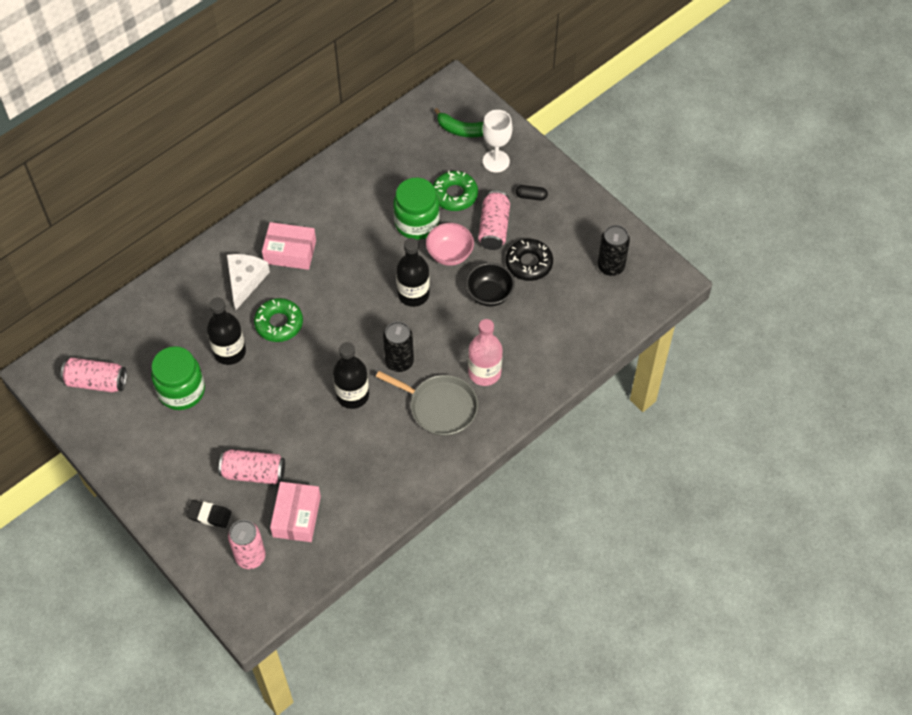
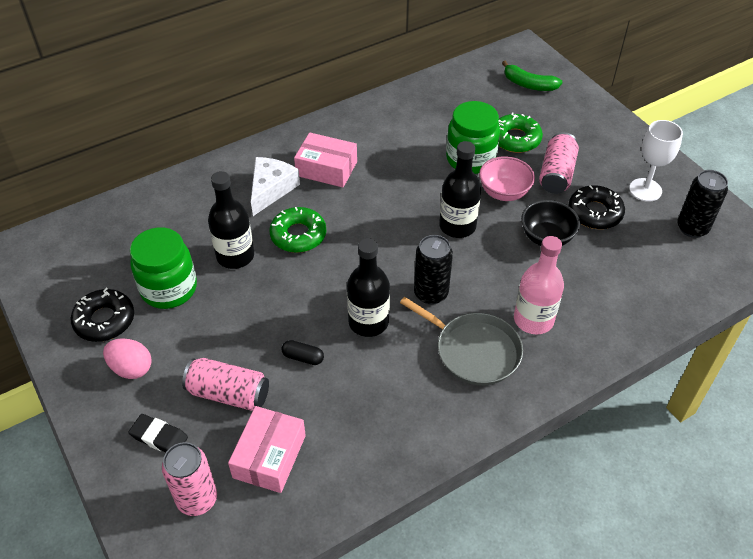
camera: 10 degrees right, 10 degrees down
pink can [61,357,127,393] -> none
white goblet [482,110,512,173] -> white goblet moved to [629,120,683,202]
black capsule [516,185,548,201] -> black capsule moved to [281,340,324,365]
none -> black donut [70,288,134,342]
none -> pink egg [103,338,152,379]

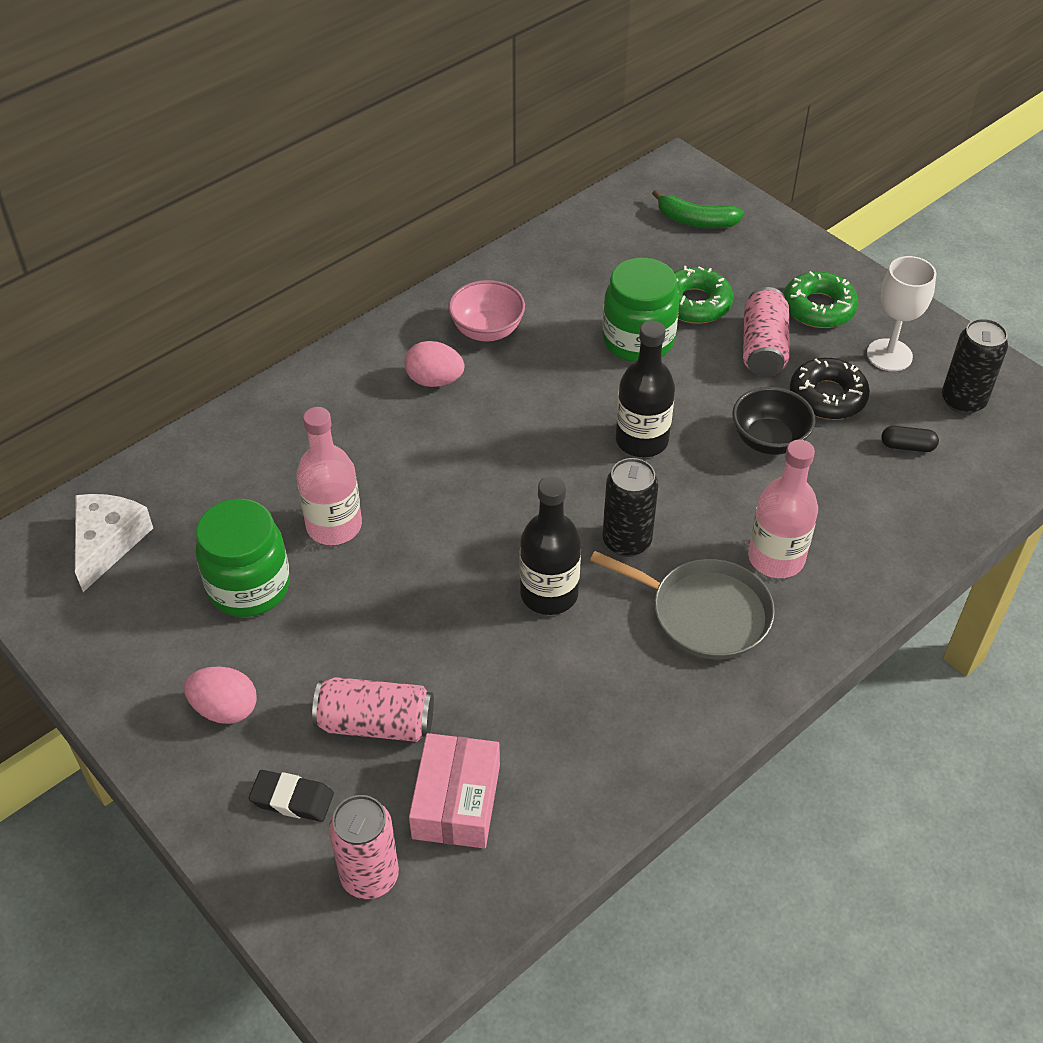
camera: 10 degrees left, 0 degrees up
black donut [70,288,134,342] -> none
black bottle [208,171,254,269] -> pink bottle [297,407,362,545]
white cheese [251,157,300,216] -> white cheese moved to [75,494,153,592]
green donut [269,207,326,253] -> green donut moved to [784,271,858,328]
black capsule [281,340,324,365] -> black capsule moved to [881,426,939,452]
pink box [294,132,357,187] -> pink egg [404,341,465,387]
pink bowl [479,156,535,201] -> pink bowl moved to [448,280,525,341]

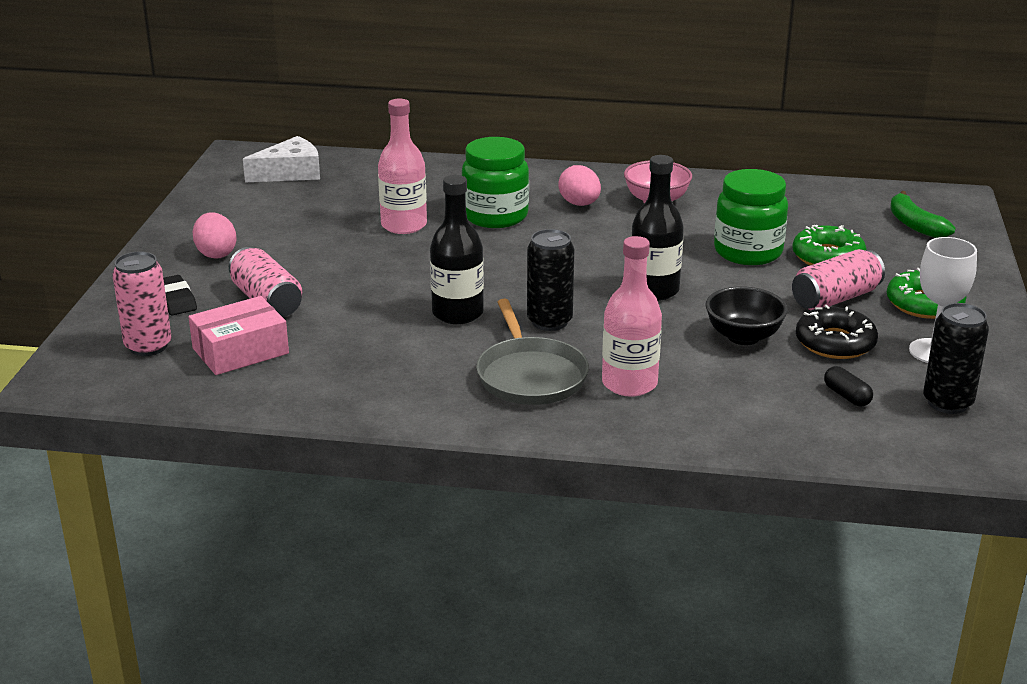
camera: 50 degrees right, 20 degrees down
green jar [196,499,290,617] -> green jar moved to [462,137,529,228]

